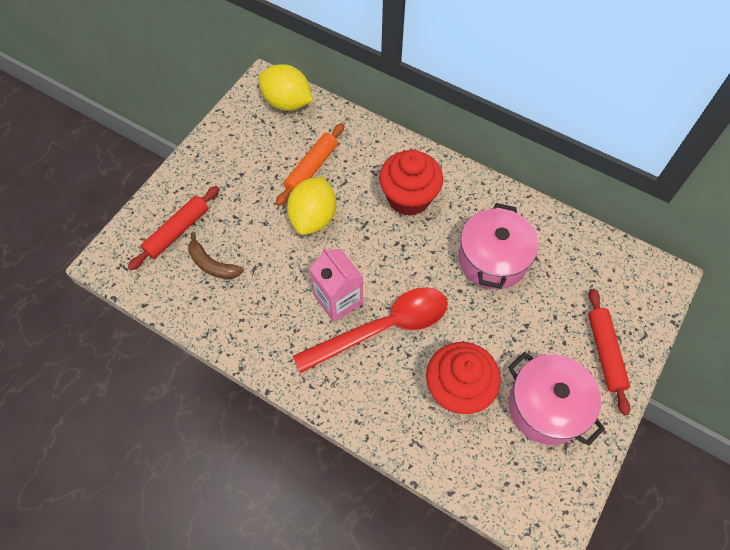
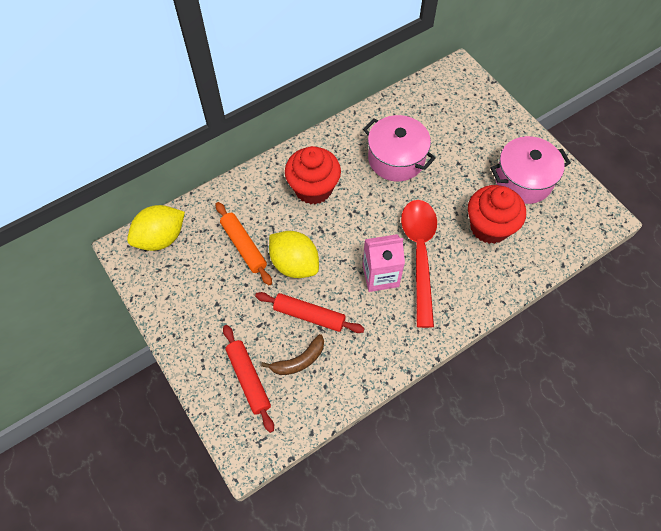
camera: 65 degrees left, 0 degrees up
red rolling pin [588,289,630,416] -> red rolling pin moved to [255,292,365,333]

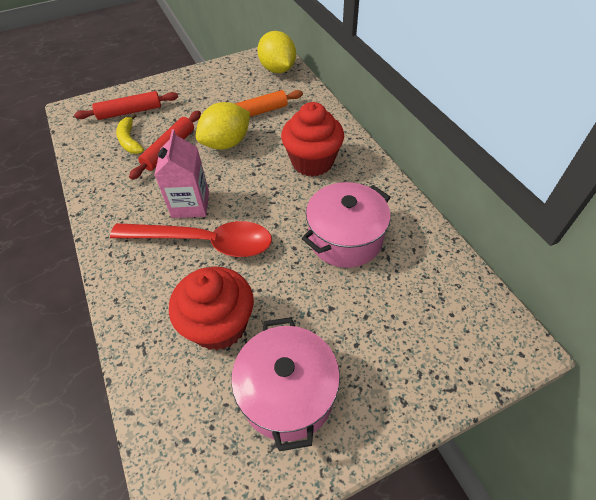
camera: 100 degrees right, 10 degrees down
brown banana [261,334,324,375] -> yellow banana [116,113,144,154]

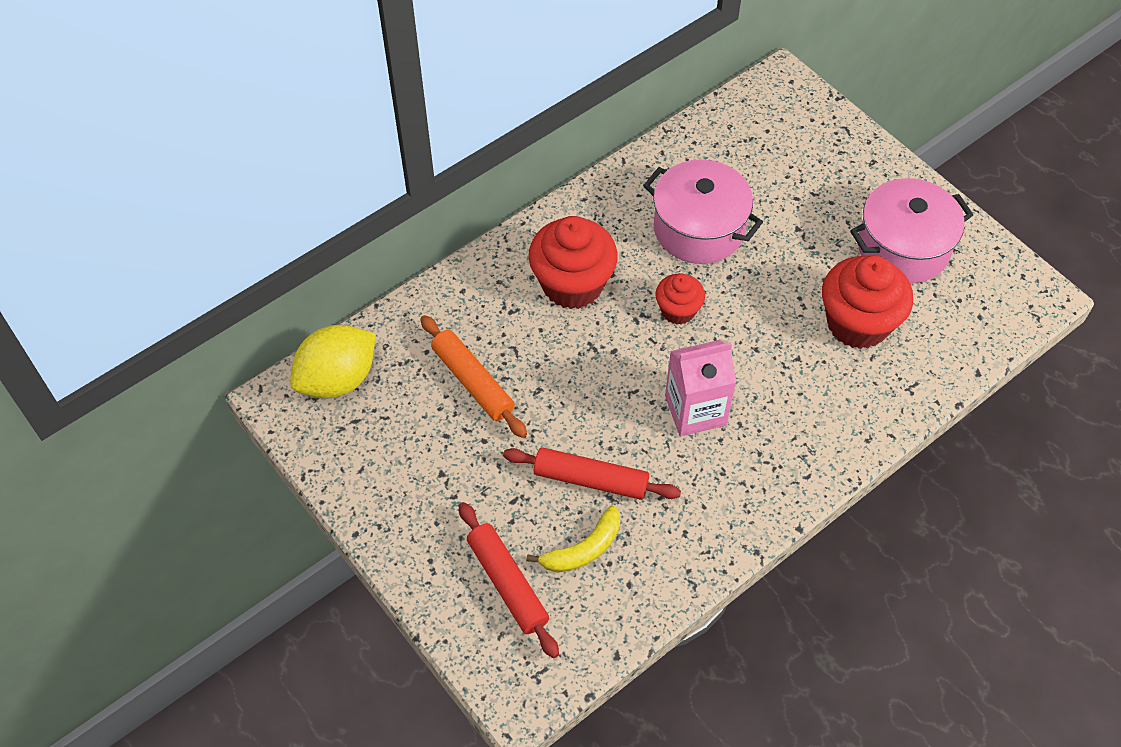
camera: 105 degrees left, 5 degrees up
red spoon [110,221,272,257] -> none
yellow lemon [196,102,250,150] -> none
none -> red cupcake [655,274,705,325]

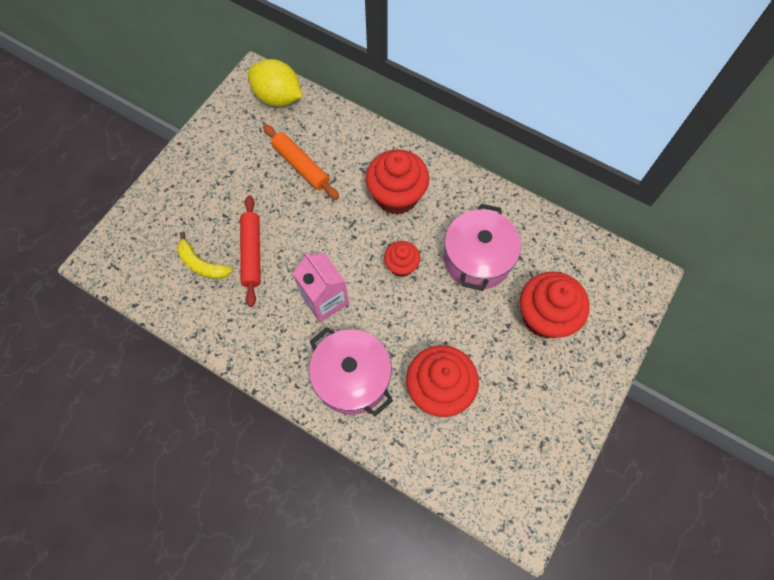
camera: 70 degrees right, 10 degrees up
orange rolling pin [421,315,527,438] -> orange rolling pin turned 75 degrees counterclockwise [263,124,339,200]
red rolling pin [459,502,559,658] -> none
pink pot [850,178,973,284] -> pink pot moved to [309,327,393,417]
none -> red cupcake [520,272,590,338]

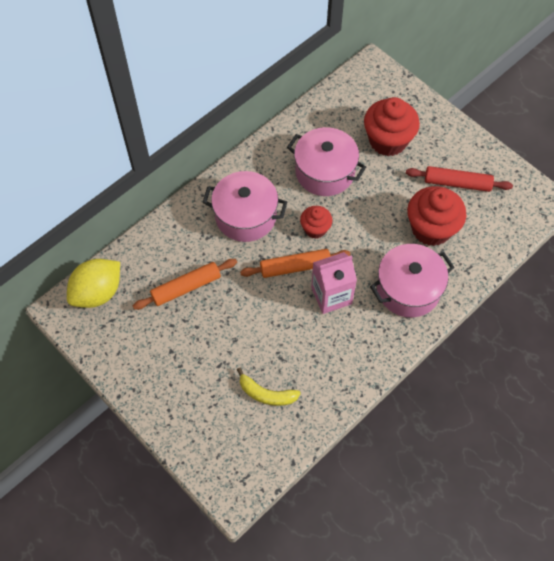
camera: 75 degrees left, 5 degrees down
yellow banana [177,232,232,279] -> yellow banana turned 60 degrees clockwise [237,368,301,406]
red rolling pin [240,195,261,307] -> red rolling pin moved to [406,166,513,192]
red cupcake [366,150,429,215] -> pink pot [203,171,287,242]
none -> orange rolling pin [240,249,350,278]

